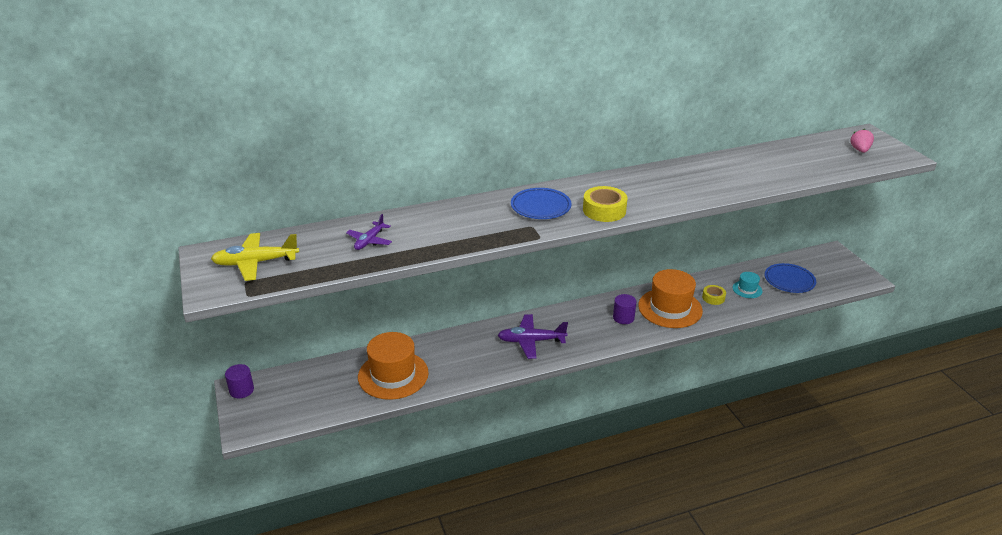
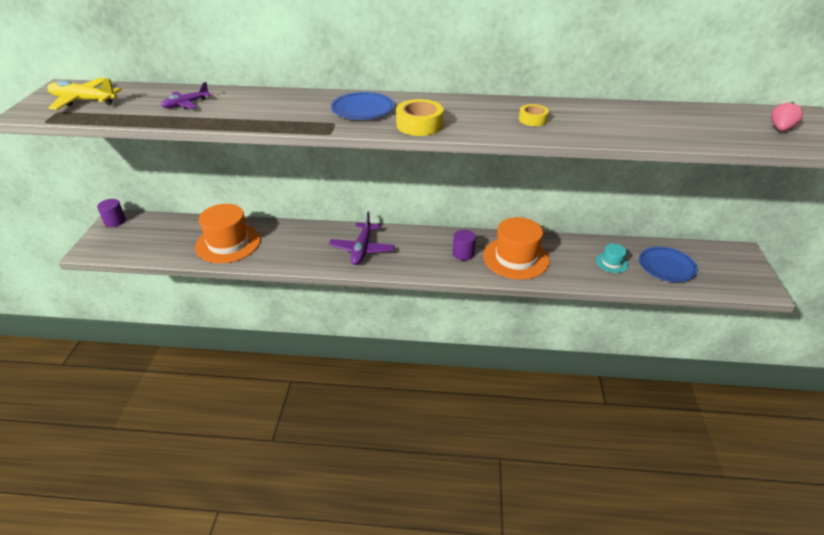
camera: 25 degrees right, 5 degrees up
purple plane [498,314,568,359] -> purple plane turned 105 degrees counterclockwise [329,212,395,265]
yellow tape [702,285,726,305] -> yellow tape moved to [519,104,549,126]

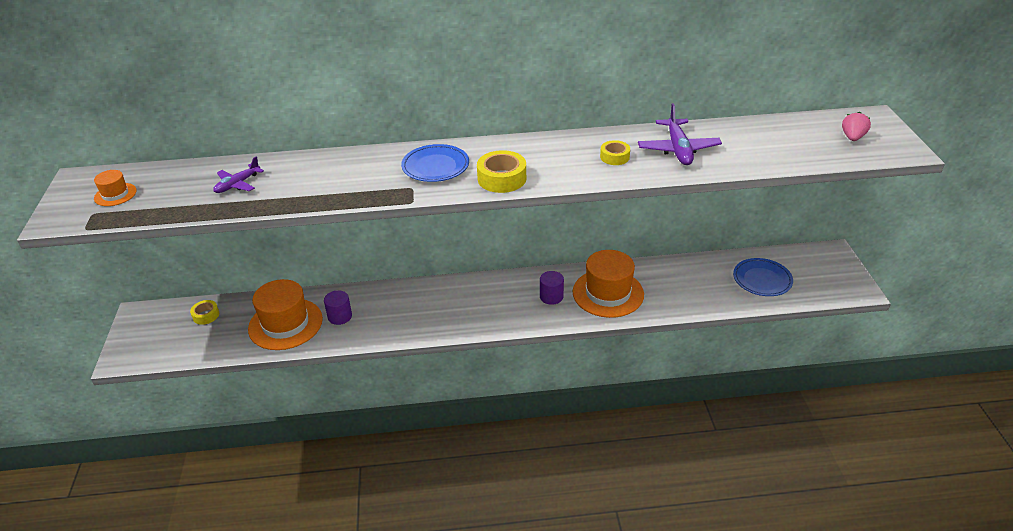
camera: 10 degrees left, 0 degrees up
yellow plane [47,78,122,110] -> orange hat [94,170,137,206]
purple cylinder [97,199,126,227] -> purple cylinder moved to [324,290,352,325]
purple plane [329,212,395,265] -> purple plane moved to [638,103,722,165]
turquoise hat [596,243,629,273] -> none
none -> yellow tape [190,300,219,325]

